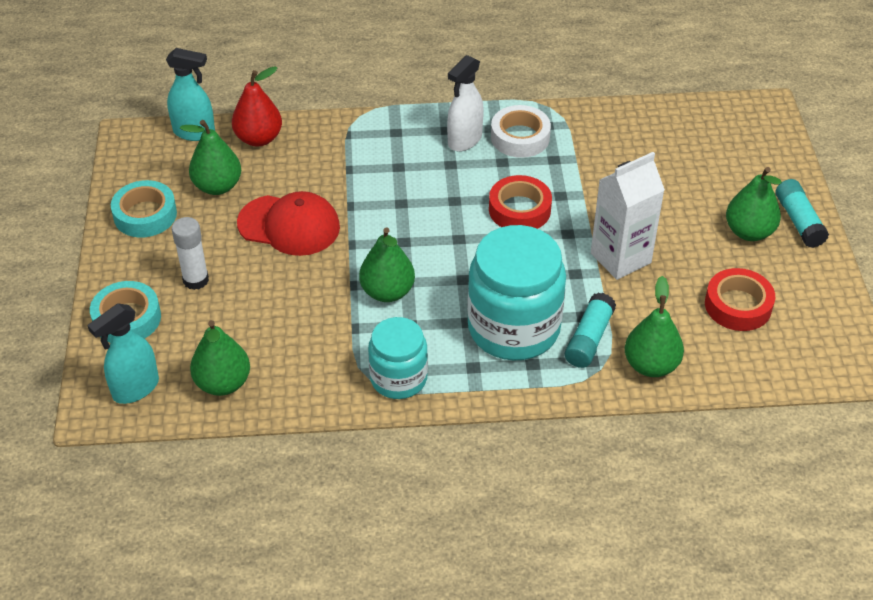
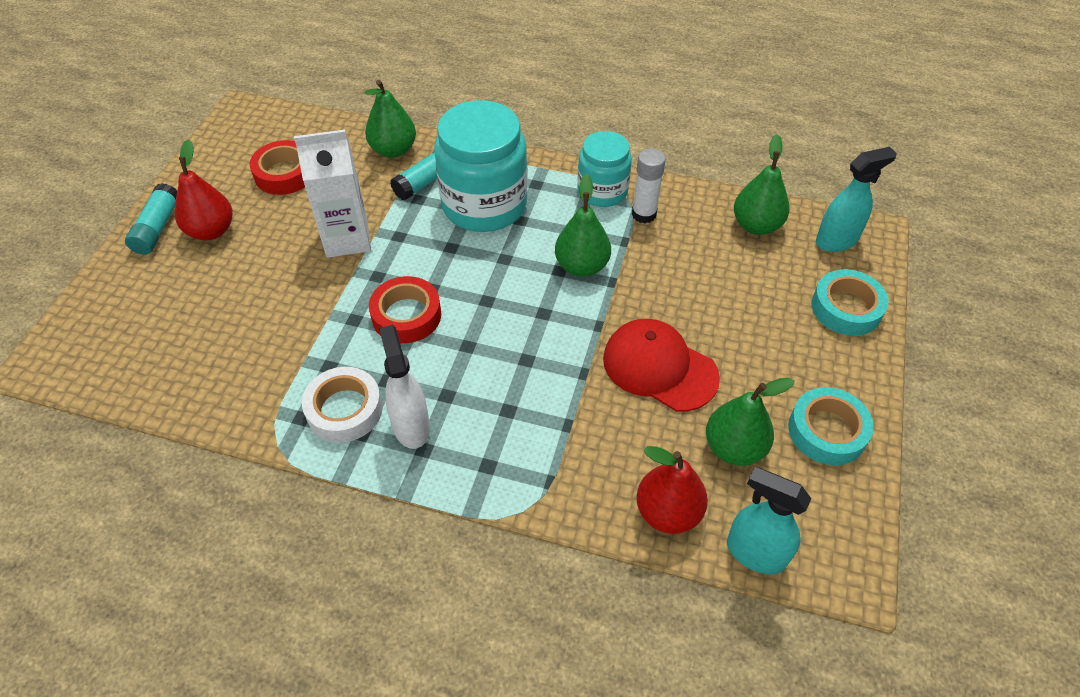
camera: 160 degrees left, 5 degrees up
white glue stick [172,217,209,290] -> white glue stick moved to [632,149,666,223]
white spray bottle [447,55,484,152] -> white spray bottle turned 75 degrees counterclockwise [379,325,430,449]
green pear [726,167,782,241] -> red pear [175,139,233,240]

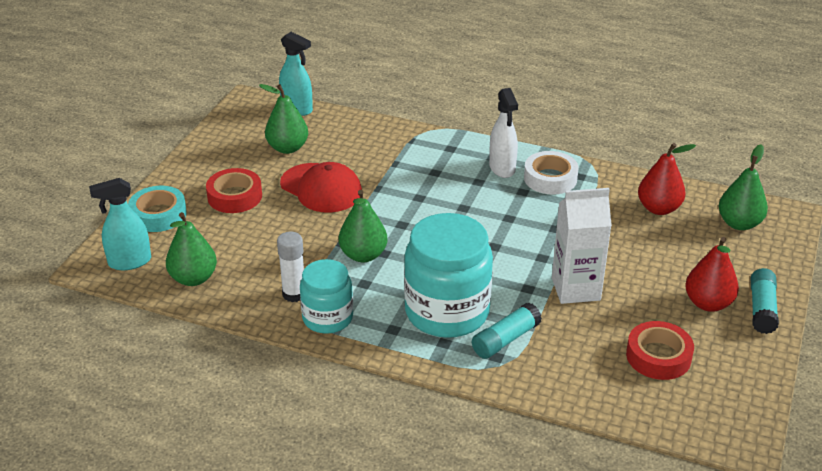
camera: 175 degrees left, 15 degrees down
green pear [365,80,416,158] -> green pear moved to [719,144,768,230]
red tape [369,276,441,343] -> red tape moved to [206,168,262,213]
red pear [636,446,708,534] -> red pear moved to [638,143,696,215]
turquoise tape [788,387,874,465] -> none

